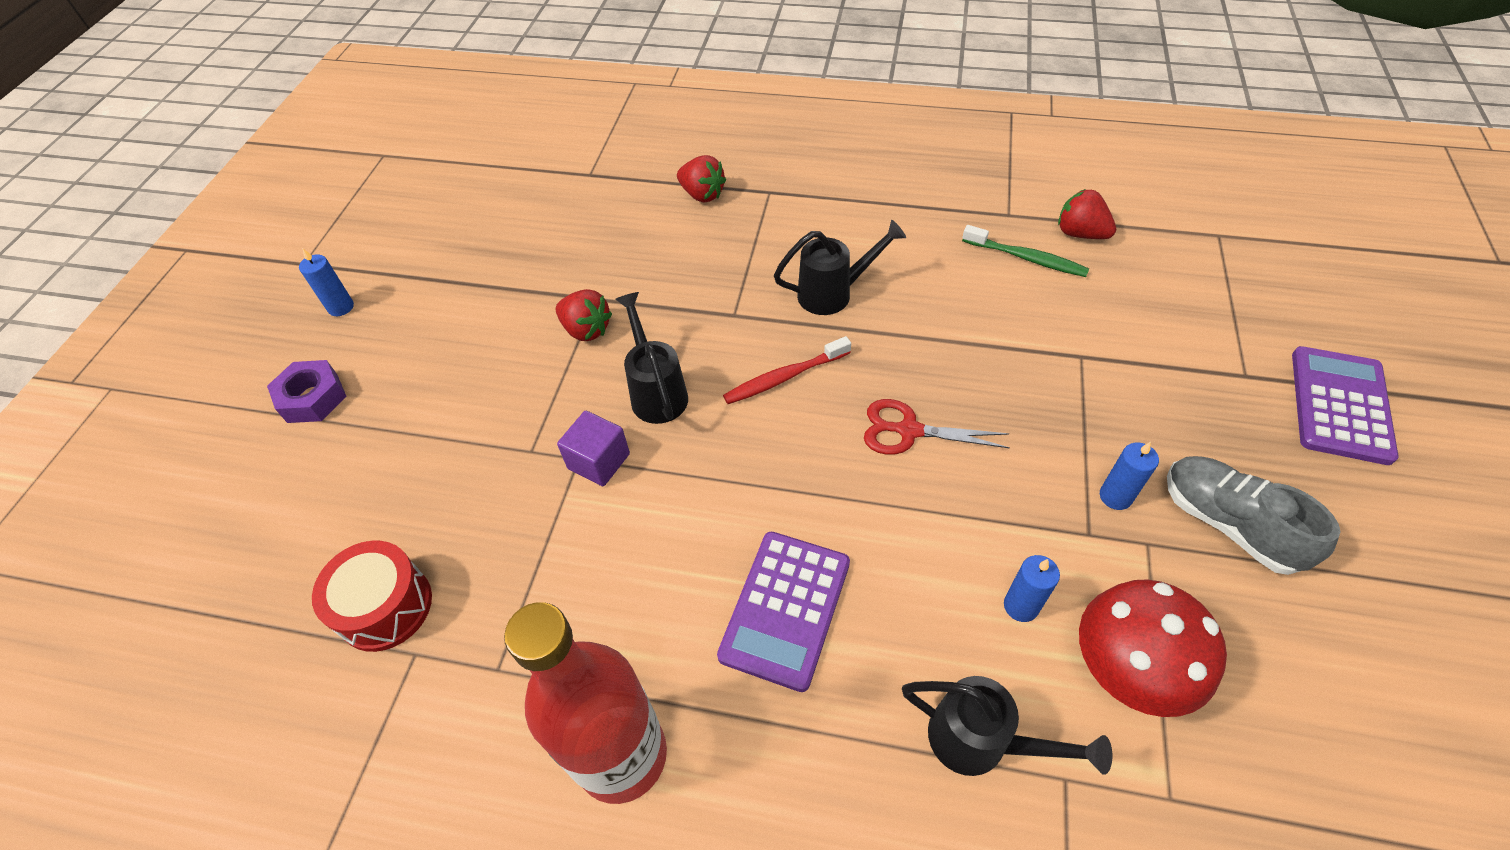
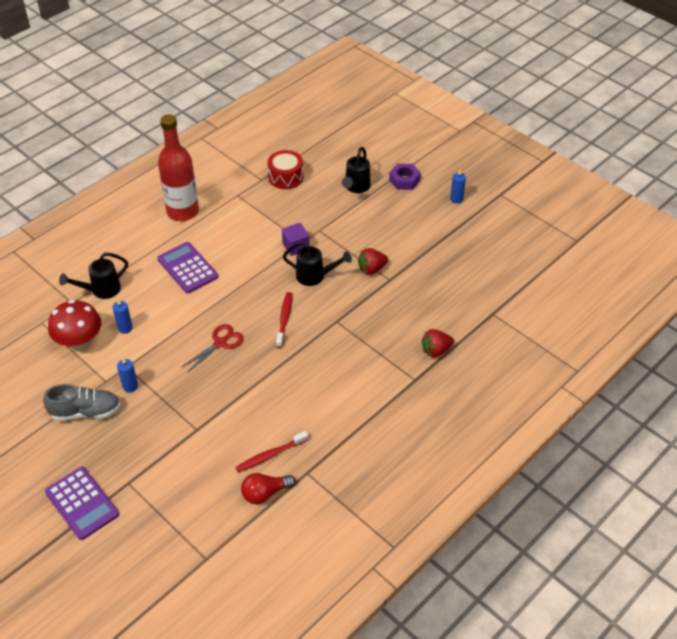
camera: 120 degrees right, 5 degrees down
black watering can [774,220,906,315] -> black watering can moved to [342,147,371,193]
green toothbrush [962,225,1089,277] -> red toothbrush [235,431,308,472]
red strawberry [1058,189,1116,239] -> red light bulb [241,473,295,504]

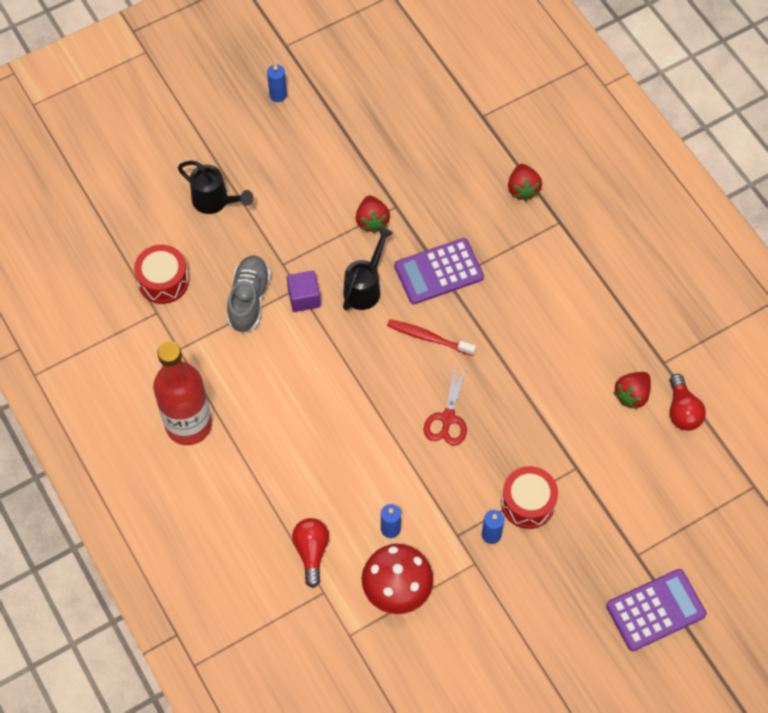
camera: 75 degrees left, 15 degrees up
grey shoe [43,384,120,421] -> grey shoe moved to [227,255,271,333]
black watering can [59,253,128,299] -> red light bulb [292,518,329,588]
purple calculator [157,242,218,293] -> purple calculator moved to [394,238,484,304]
red scissors [181,324,244,373] -> red scissors turned 135 degrees counterclockwise [424,363,467,446]
red toothbrush [235,431,308,472] -> red strawberry [614,372,651,409]
purple nut [389,164,421,190] -> none
none -> red drum [501,466,558,529]

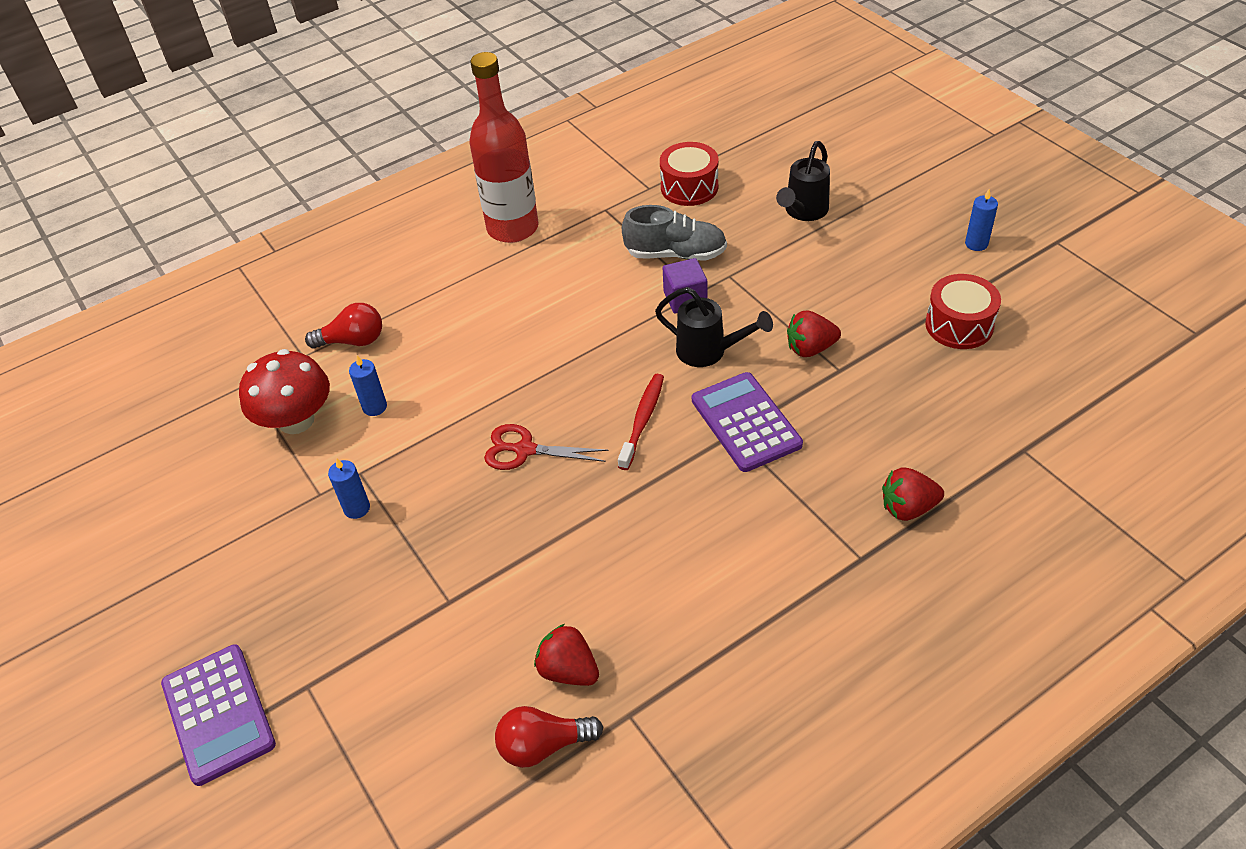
camera: 90 degrees right, 15 degrees down
red drum [501,466,558,529] -> red drum moved to [925,274,1001,349]

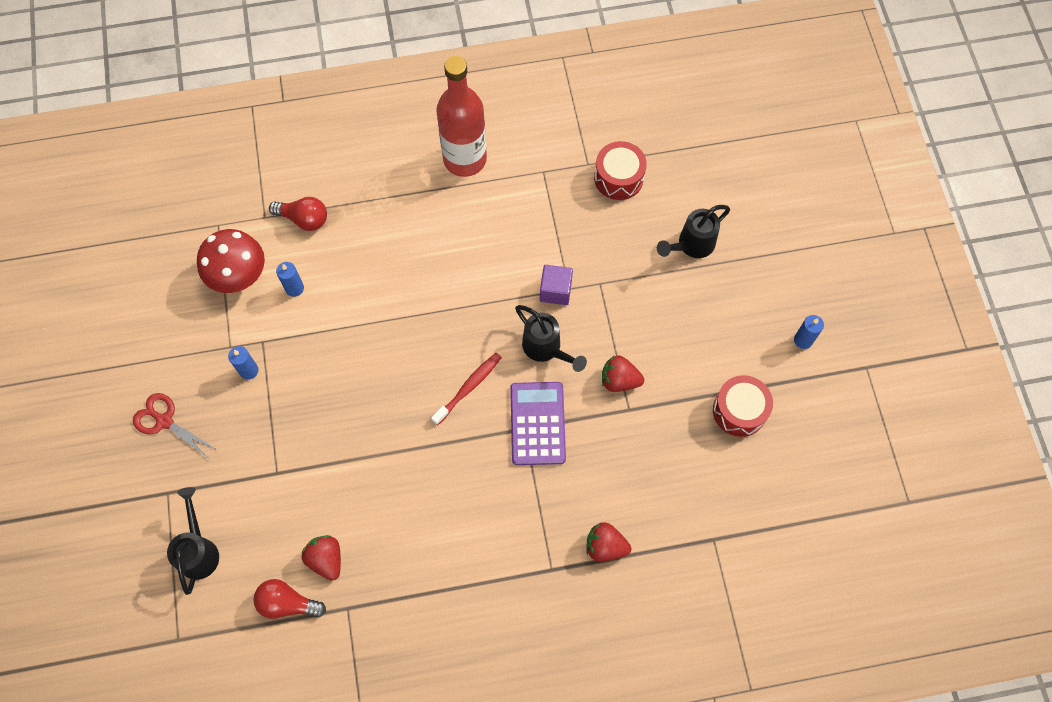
camera: 20 degrees right, 20 degrees up
purple calculator [161,644,276,786] -> none
red scissors [484,424,609,470] -> red scissors moved to [133,393,217,459]
grey shoe [622,205,727,260] -> none
none -> black watering can [167,487,219,595]

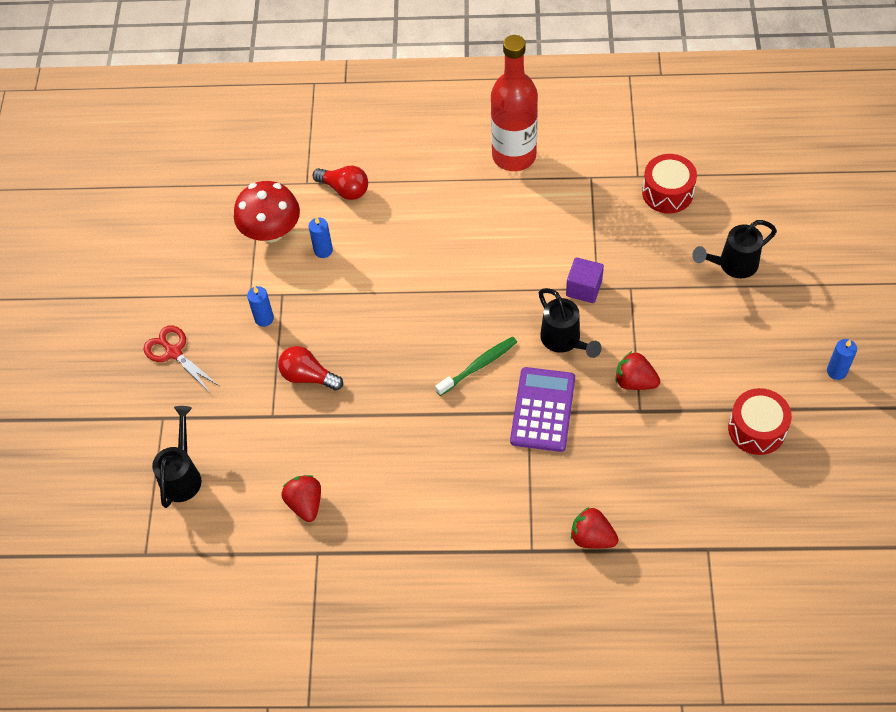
camera: 15 degrees right, 10 degrees down
red light bulb [253,579,326,619] -> red light bulb moved to [278,346,343,390]
red toothbrush [431,353,502,426] -> green toothbrush [435,336,517,396]

